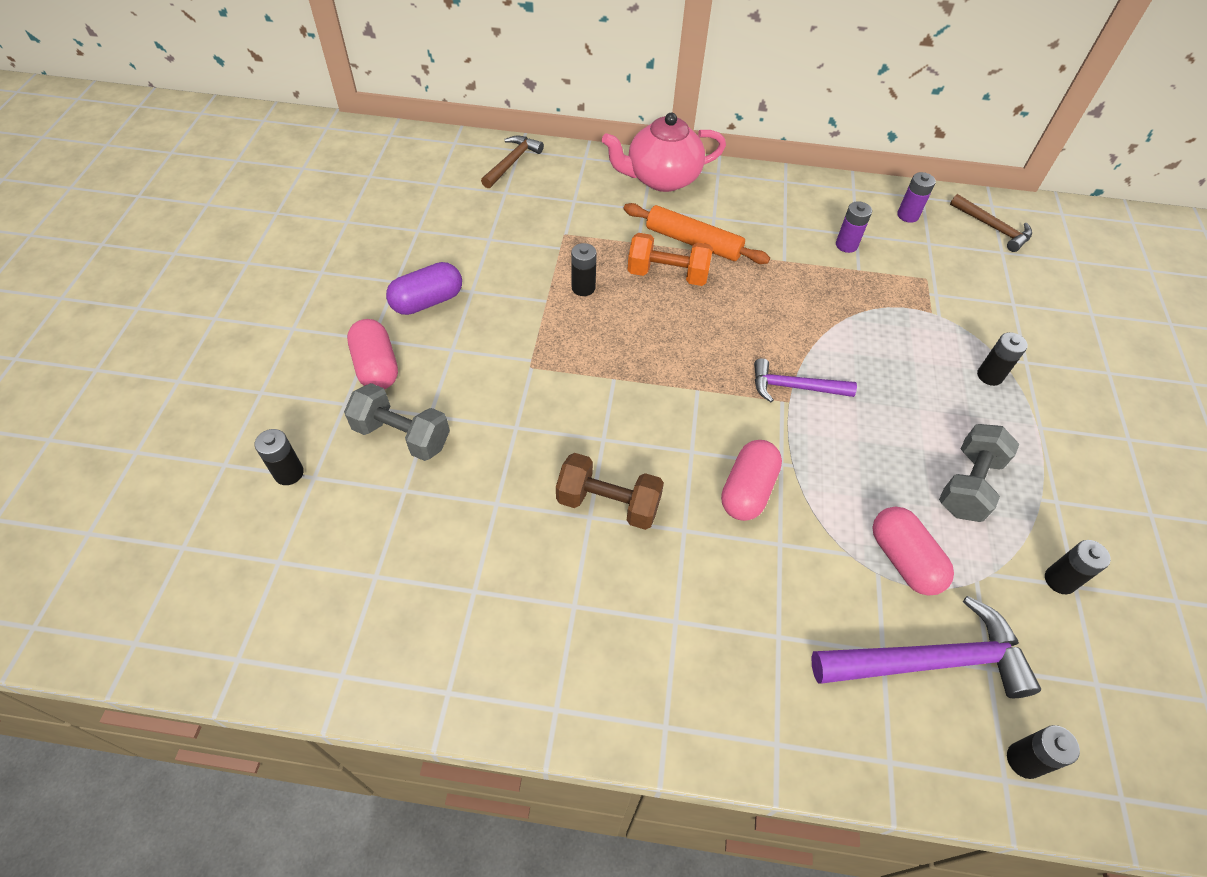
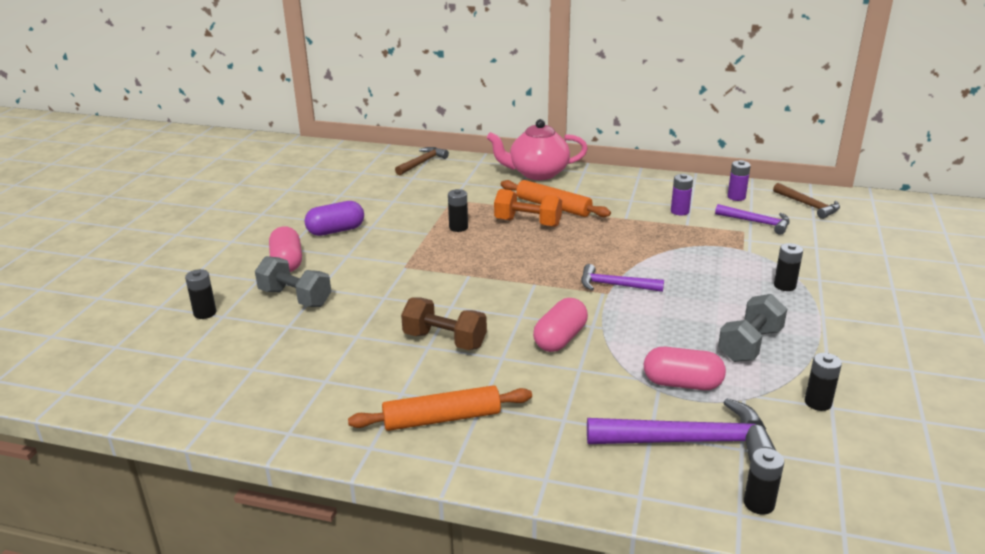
camera: 10 degrees right, 25 degrees down
pink capsule [872,507,954,595] -> pink capsule turned 60 degrees counterclockwise [644,347,726,390]
none -> orange rolling pin [348,385,532,431]
none -> purple hammer [715,204,790,235]

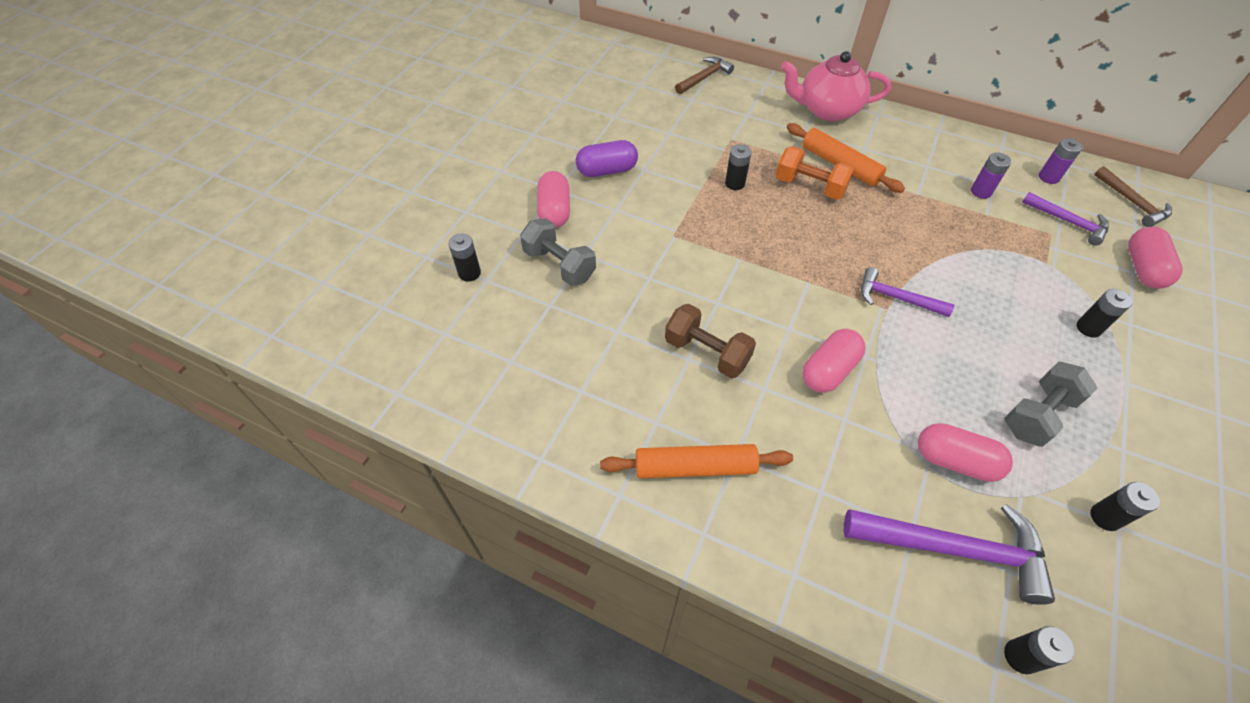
camera: 10 degrees right, 25 degrees up
none -> pink capsule [1128,227,1183,289]

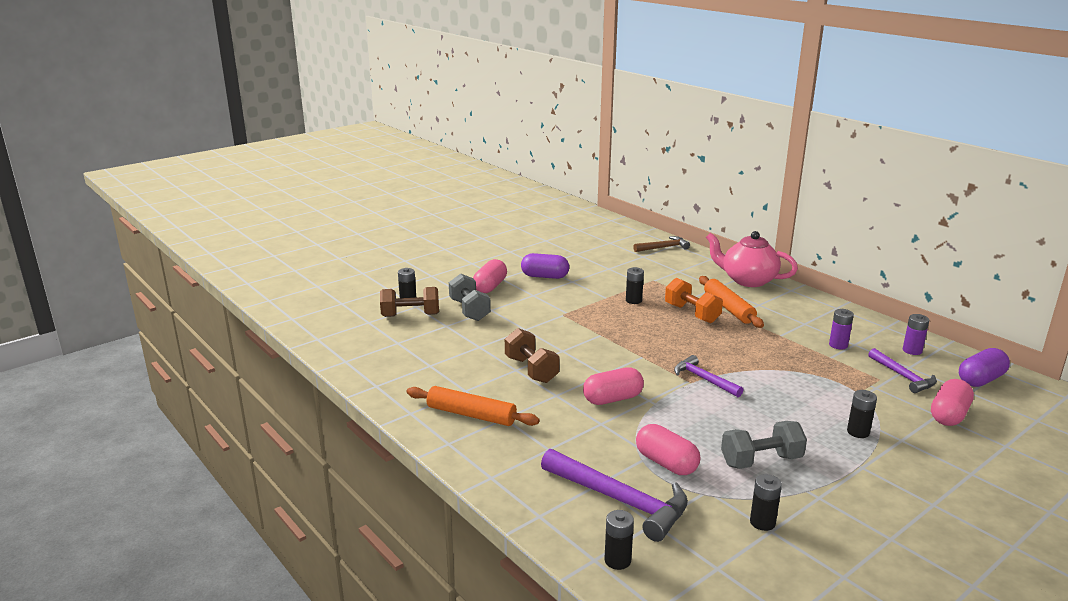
camera: 25 degrees right, 30 degrees down
brown hammer [1094,166,1172,227] -> purple capsule [959,348,1010,387]
none -> brown dumbbell [380,287,439,317]

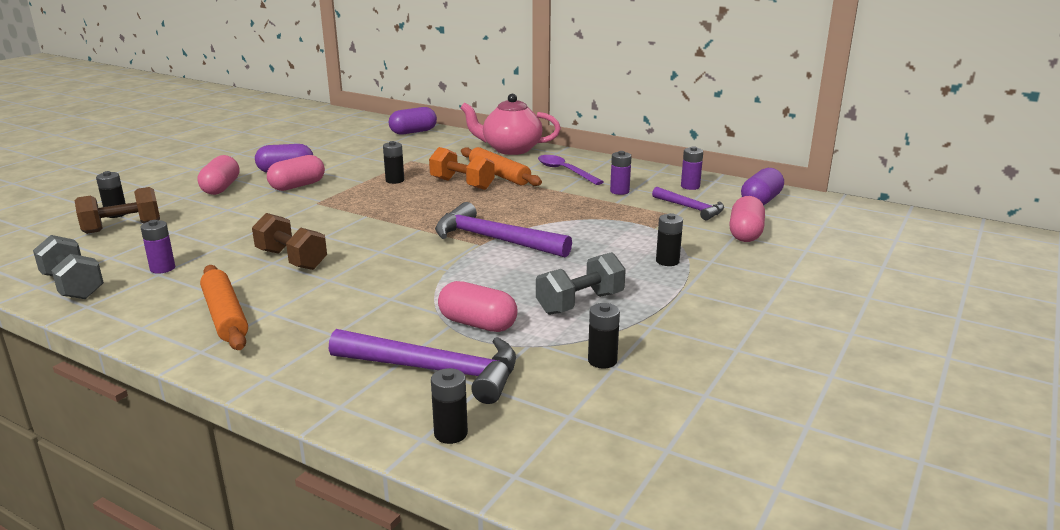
camera: 20 degrees left, 0 degrees up
orange rolling pin [406,386,540,426] -> orange rolling pin turned 60 degrees clockwise [200,265,248,350]
grey dumbbell [449,274,491,321] -> grey dumbbell moved to [33,235,104,299]
pink capsule [583,367,644,405] -> pink capsule moved to [267,155,325,191]
brown hammer [633,236,690,252] -> purple capsule [389,107,437,135]
purple hammer [674,355,743,397] -> purple hammer [435,202,572,258], size x1.68
none -> purple battery [140,220,175,274]
none -> purple spoon [538,155,604,185]

